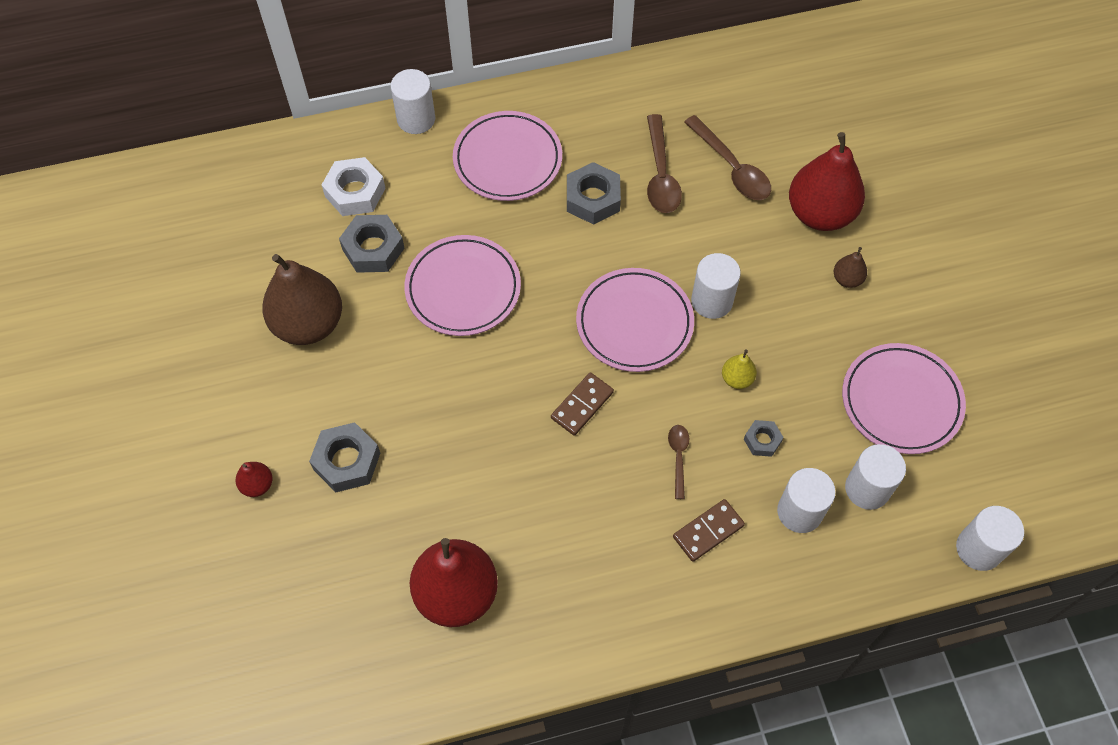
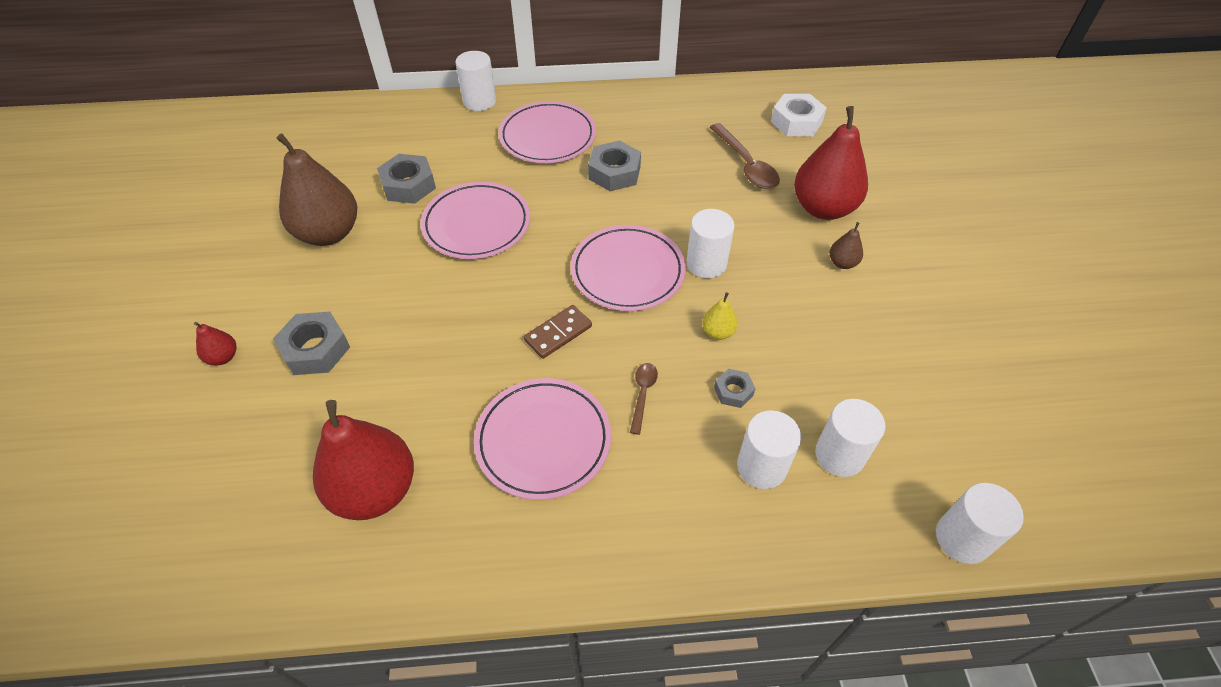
camera: 10 degrees right, 10 degrees down
white nut [322,157,386,216] -> white nut moved to [771,94,827,136]
brown spoon [647,114,682,213] -> none
brown domino [673,499,745,562] -> none
pink plate [842,343,966,454] -> pink plate moved to [474,378,611,500]

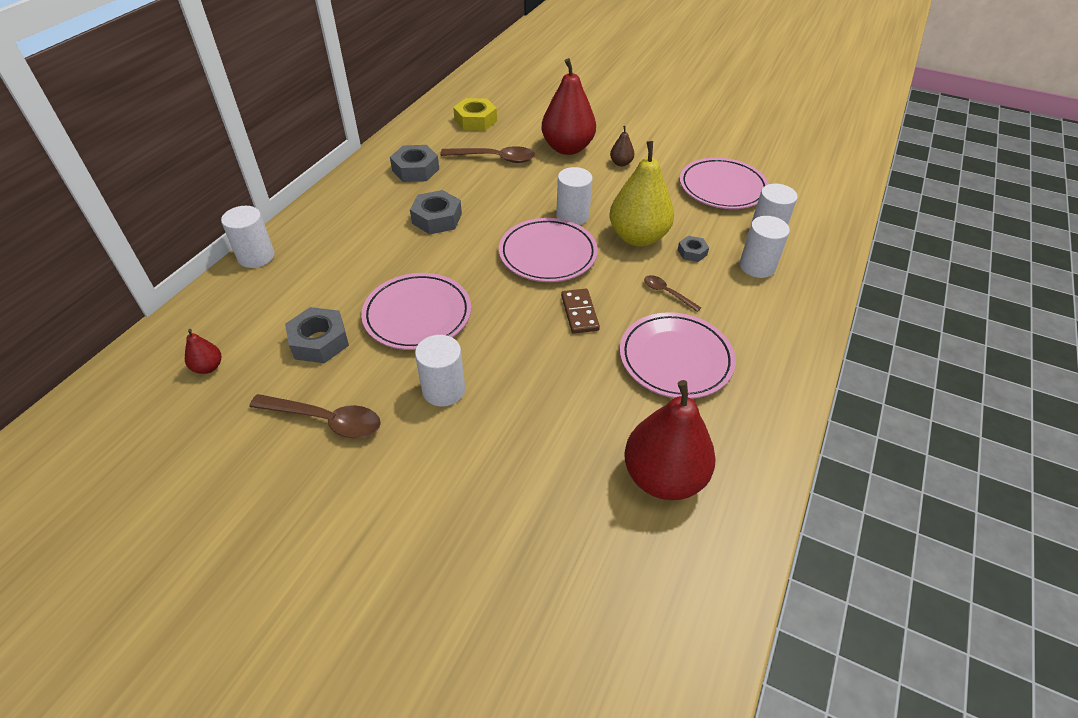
camera: 60 degrees left, 5 degrees down
red pear [194,322,237,365] -> red pear moved to [185,329,221,374]
grey nut [273,312,350,375] -> grey nut moved to [390,145,439,182]
brown pear [276,134,357,246] -> brown spoon [249,394,381,438]
pink plate [498,101,596,163] -> pink plate moved to [680,157,769,209]
yellow pear [702,292,738,340] -> yellow pear [610,141,674,247], size x2.29
white nut [771,94,827,136] -> yellow nut [453,98,497,131]
white cylinder [936,483,1024,564] -> white cylinder moved to [415,335,465,407]

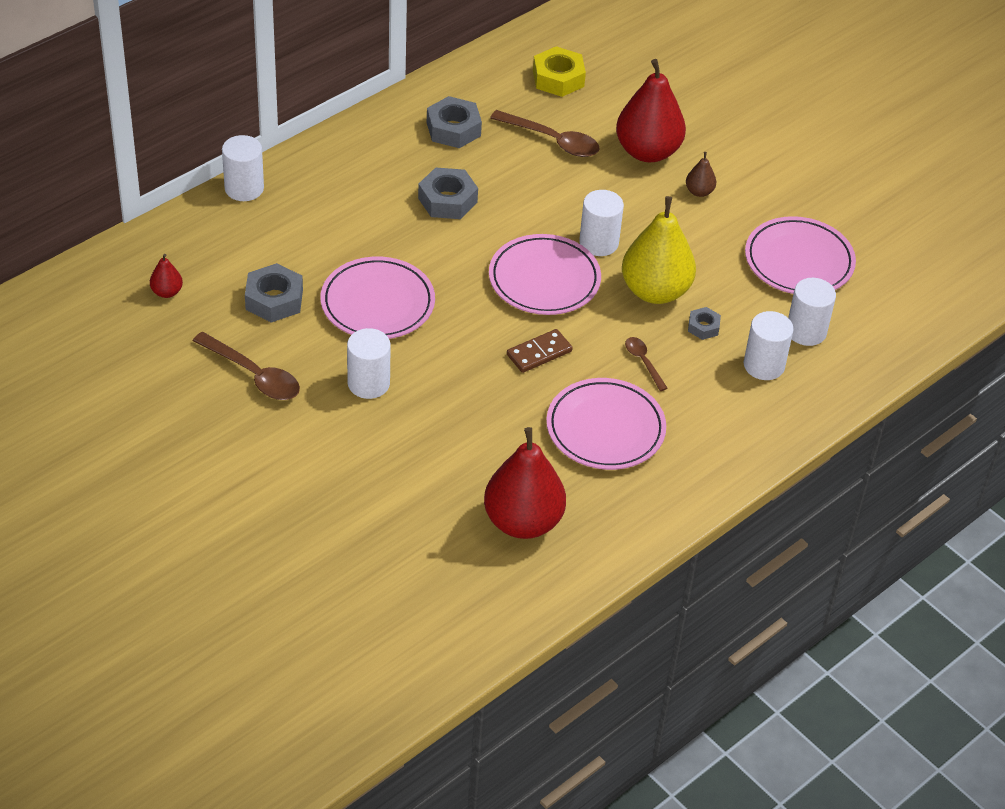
camera: 20 degrees right, 0 degrees up
brown domino [561,289,600,334] -> brown domino turned 45 degrees clockwise [507,329,573,373]

